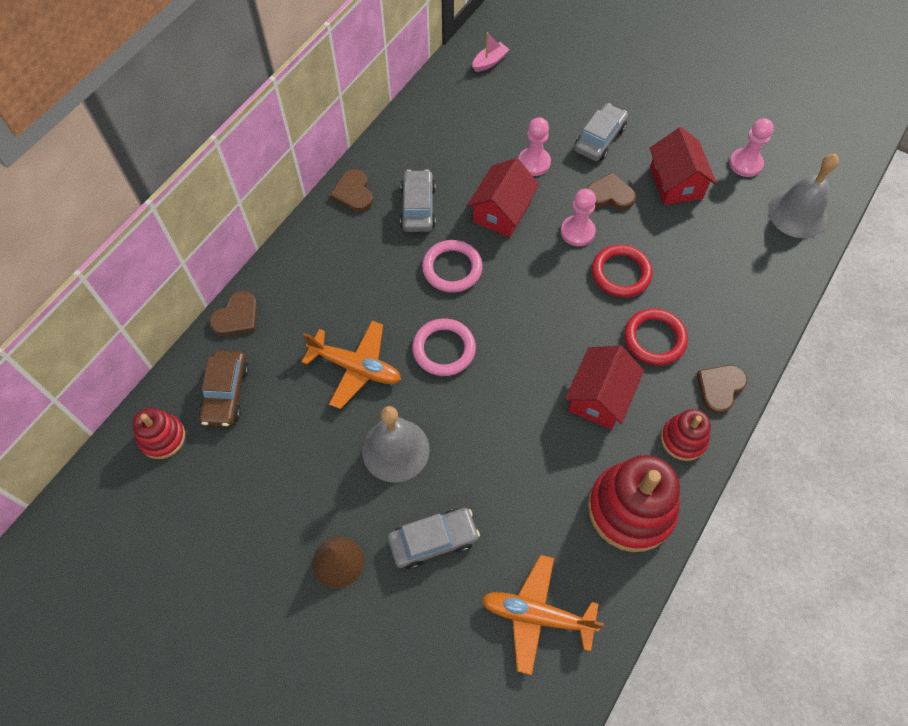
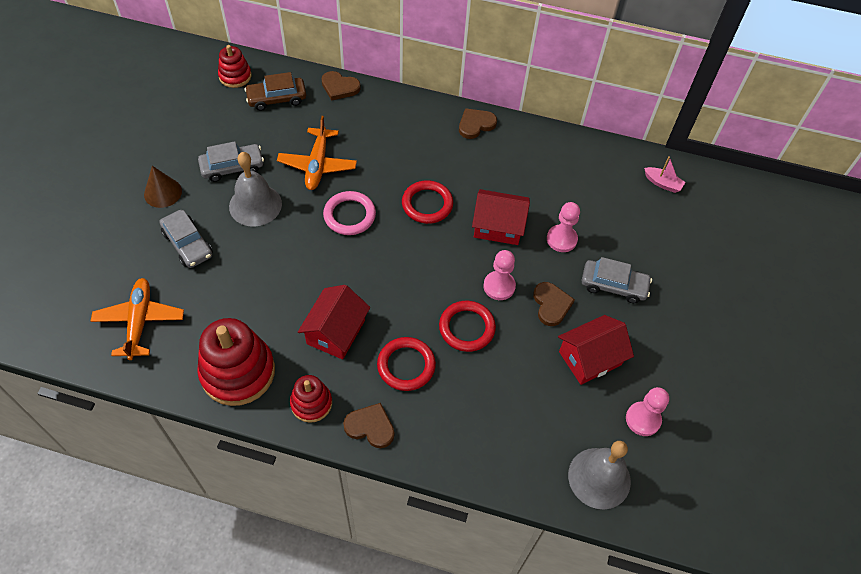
camera: 70 degrees right, 5 degrees down
grey car [400,170,436,232] -> grey car moved to [198,141,264,182]
pink ring [422,240,483,293] -> red ring [402,180,453,224]
red house [565,345,644,430] -> red house turned 75 degrees counterclockwise [298,285,370,360]

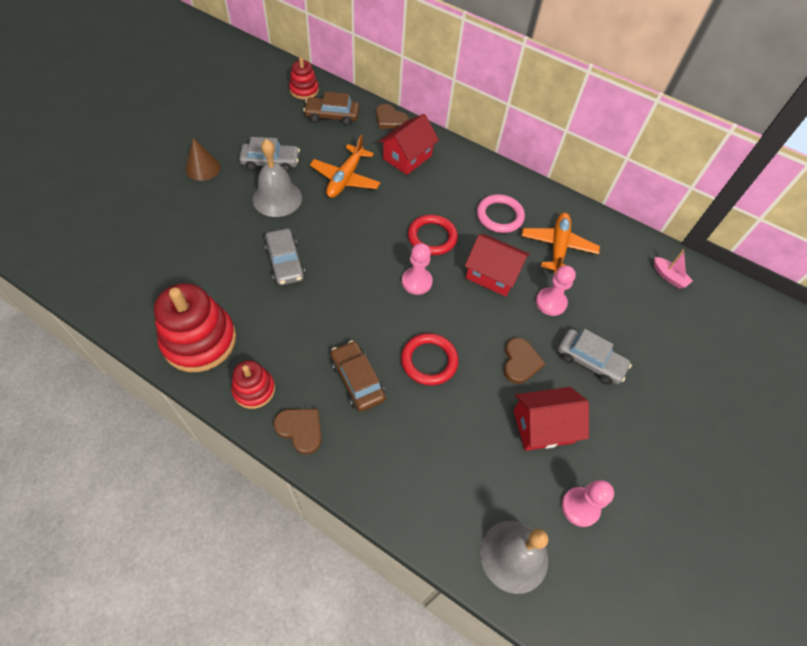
camera: 15 degrees right, 0 degrees up
orange plane [91,278,184,360] -> orange plane moved to [522,213,600,274]
grey car [160,210,213,268] -> grey car moved to [264,229,305,285]
red house [298,285,370,360] -> red house moved to [379,114,439,175]
pink ring [323,191,376,235] -> pink ring moved to [477,194,525,233]
red ring [377,337,436,391] -> brown car [331,341,386,412]
brown heart [459,108,497,139] -> none
pink pawn [483,250,516,300] -> pink pawn moved to [402,243,433,295]

